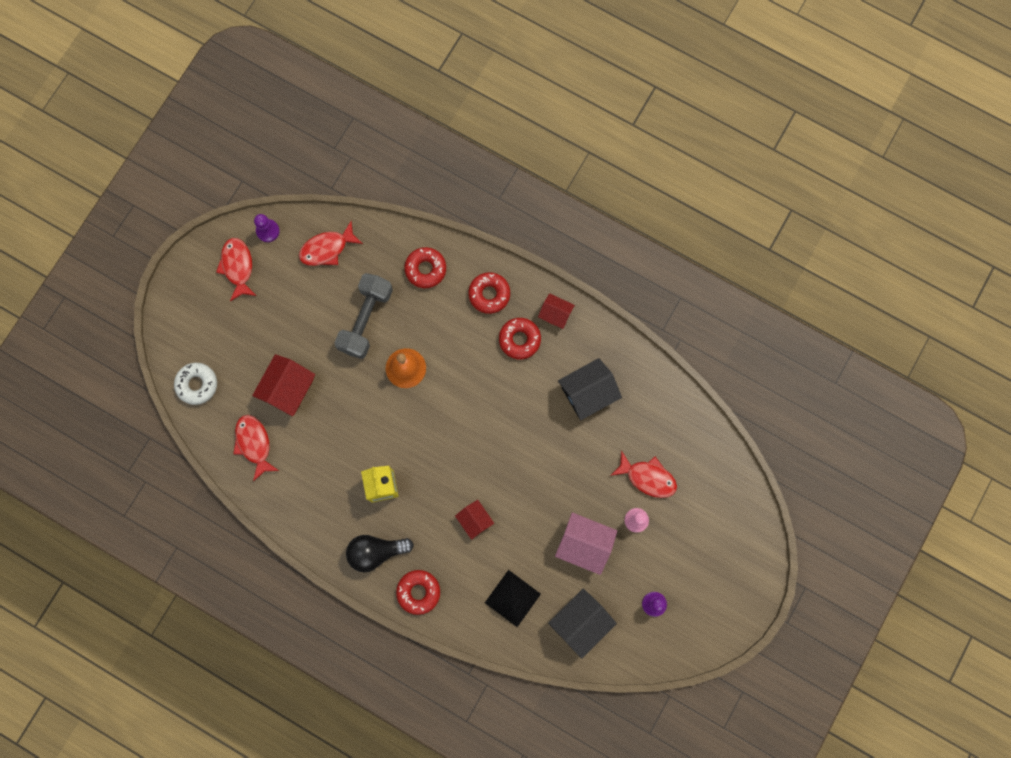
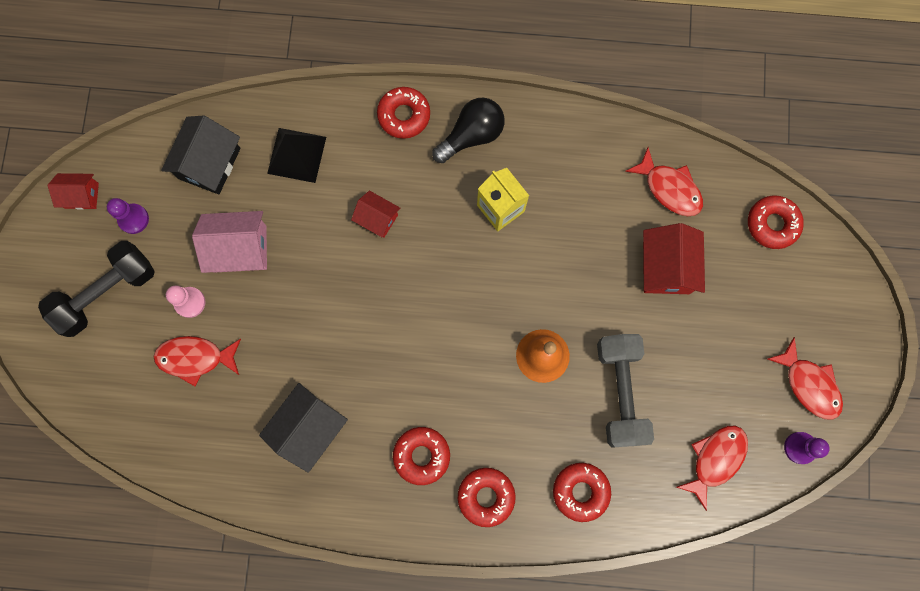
camera: 155 degrees right, 0 degrees up
white donut [174,363,217,405] -> red donut [748,195,804,249]
red house [538,293,575,329] -> red house moved to [48,173,99,210]
none -> black dumbbell [38,241,155,337]

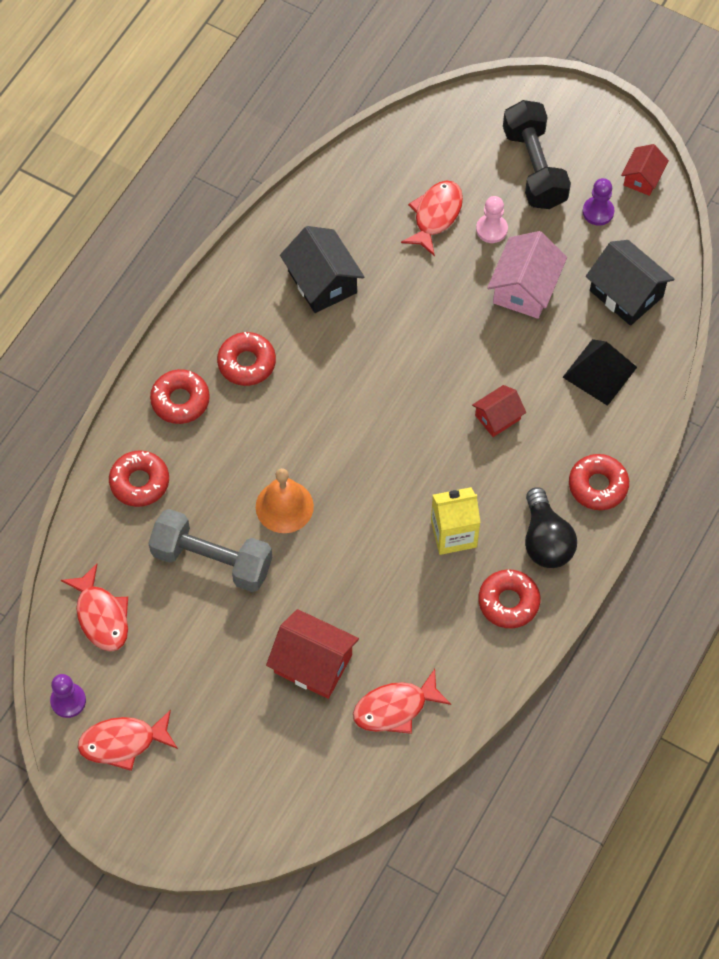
camera: 115 degrees right, 15 degrees down
red donut [748,195,804,249] -> red donut moved to [478,570,540,628]

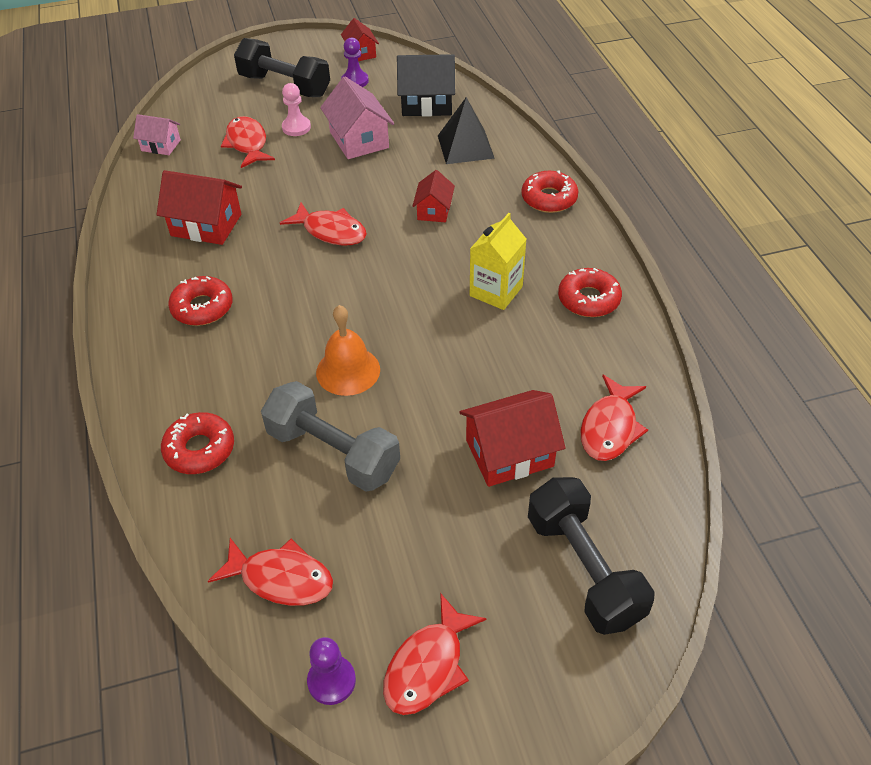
camera: 45 degrees left, 15 degrees down
grey dumbbell [148,509,272,592] -> grey dumbbell turned 60 degrees clockwise [261,381,400,492]
red donut [150,369,210,424] -> none
black house [280,226,364,313] -> red house [156,170,242,245]
black light bulb [525,487,577,568] -> none
none -> pink house [133,114,181,155]
none -> red fish [280,202,367,246]
none -> black dumbbell [528,477,655,635]

